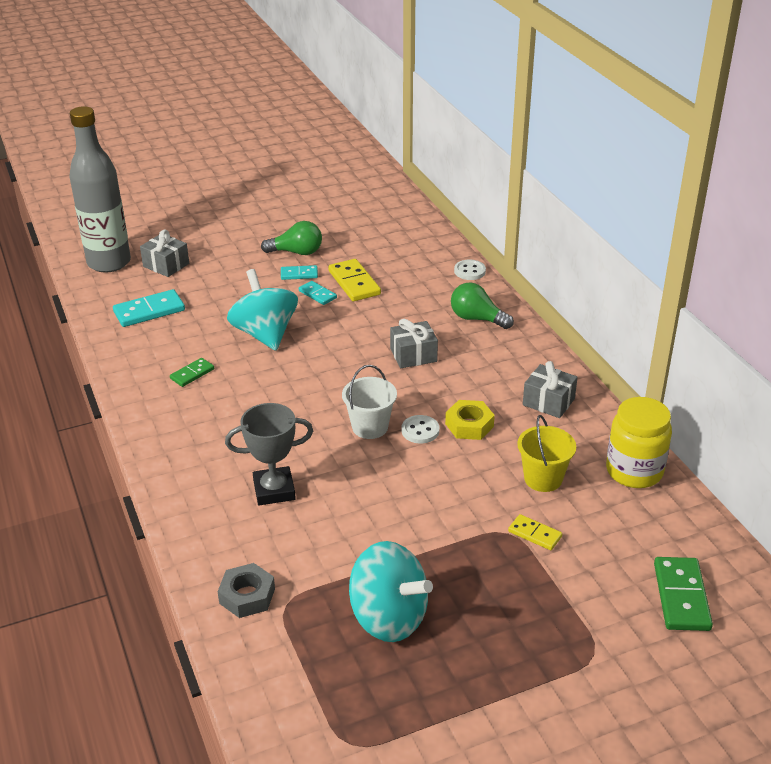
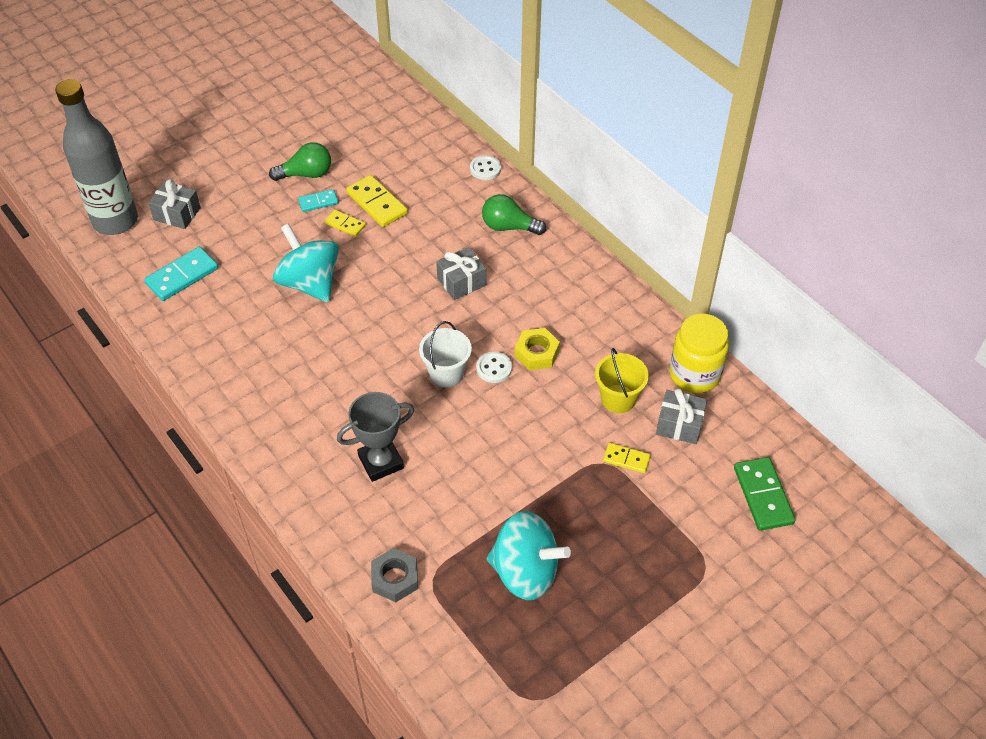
camera: 15 degrees left, 15 degrees up
green domino [170,358,214,387] -> none
turquoise domino [299,281,337,305] -> yellow domino [325,210,366,237]
grey gift [523,361,578,418] -> grey gift moved to [656,388,707,444]

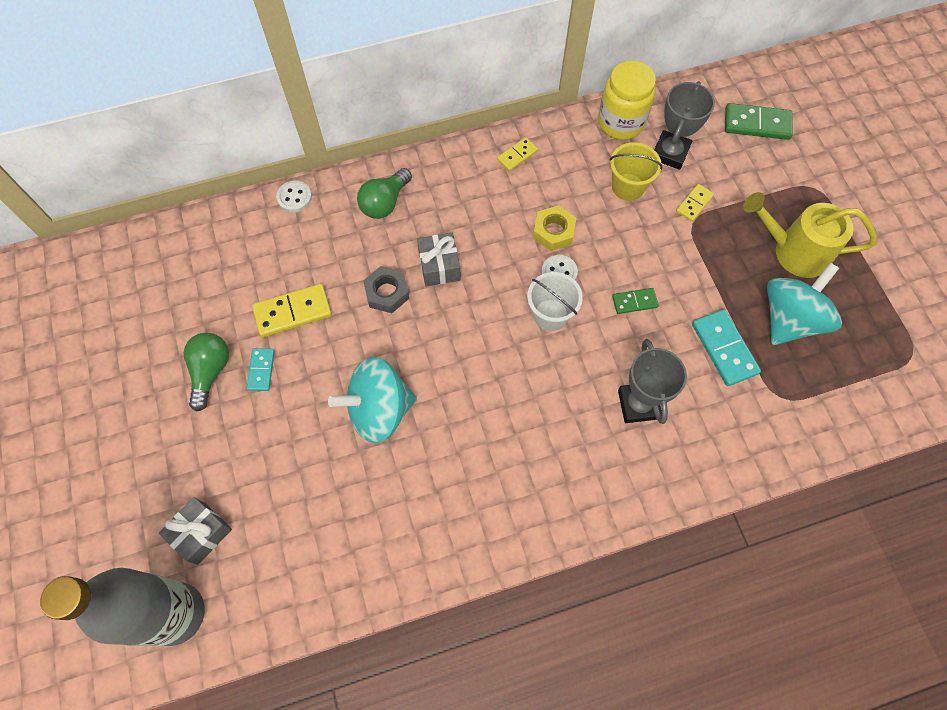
camera: 70 degrees left, 15 degrees up
turquoise domino [144,247,218,301] -> turquoise domino moved to [692,309,761,386]
yellow domino [325,210,366,237] -> yellow domino moved to [497,137,538,171]
grey nut [371,548,418,602] -> grey nut moved to [363,266,409,313]
grey gift [656,388,707,444] -> grey trophy [654,81,715,170]
none -> green domino [612,288,659,314]
none -> yellow watering can [743,192,877,278]

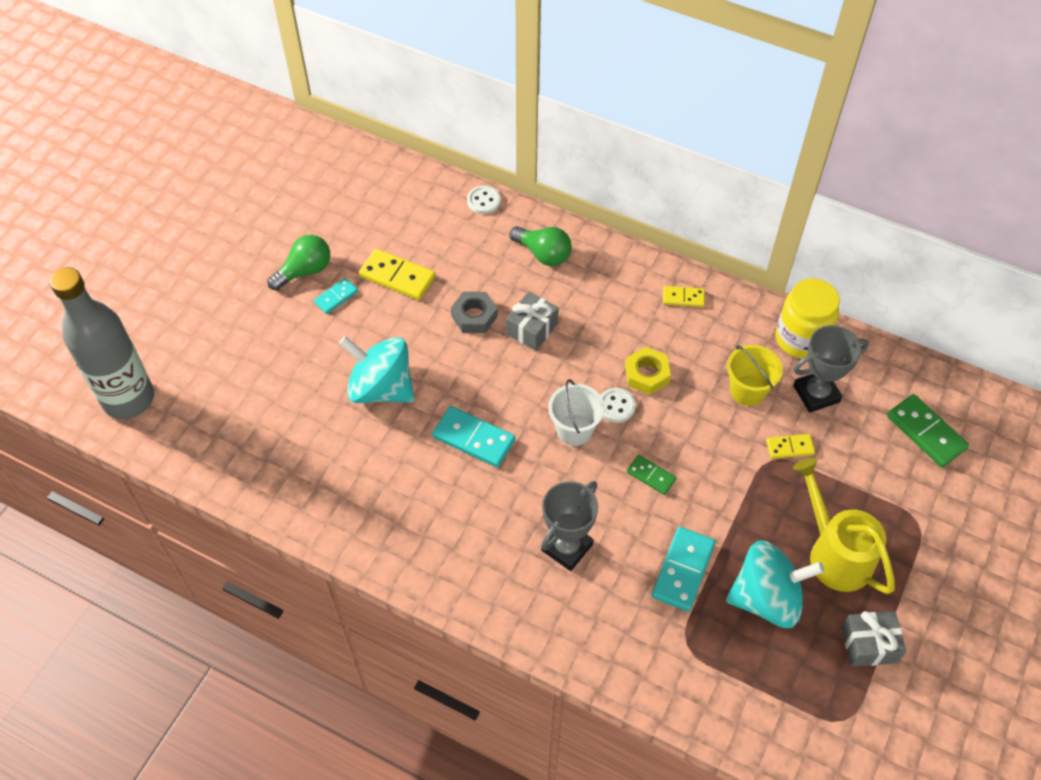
camera: 45 degrees right, 10 degrees down
grey gift [159,497,232,565] -> grey gift moved to [842,611,906,667]
green light bulb [357,168,412,219] -> green light bulb turned 135 degrees counterclockwise [509,226,572,266]
none -> turquoise domino [432,406,515,467]

